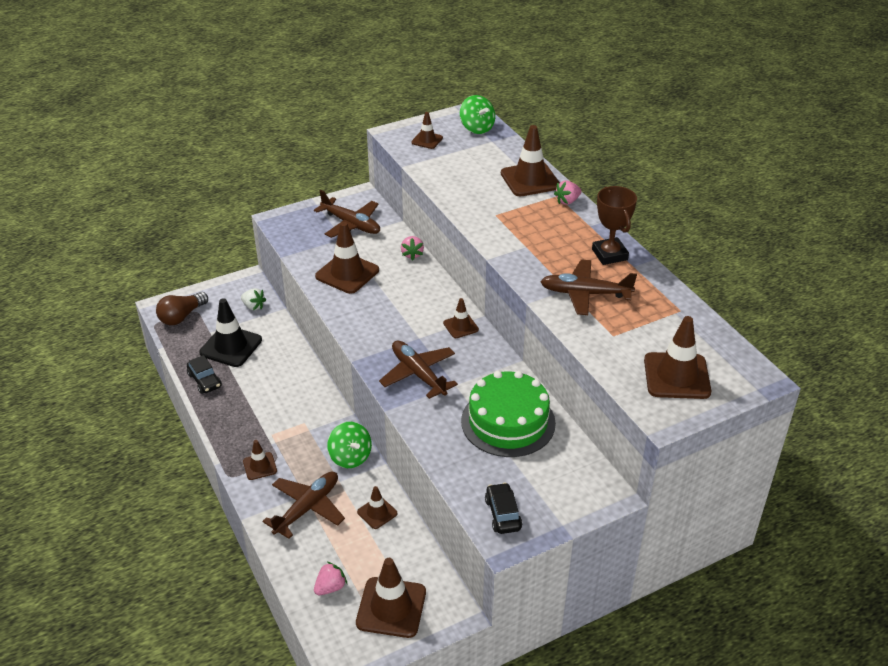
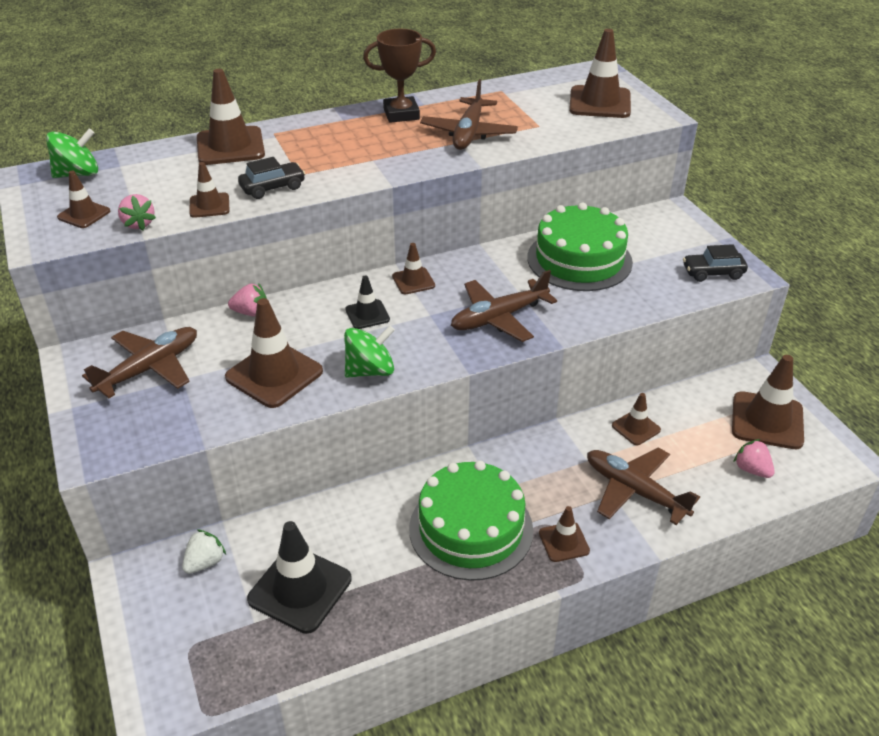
camera: 85 degrees left, 0 degrees up
brown light bulb [156,292,208,325] -> none
black car [187,355,222,394] -> black car moved to [238,157,305,199]
green spinning top [327,422,372,468] -> green spinning top moved to [344,325,395,378]
pink strawberry [554,181,581,205] -> pink strawberry moved to [118,194,156,231]
none -> brown traffic cone [189,162,230,218]
none -> black traffic cone [345,275,390,329]
none -> green cake [409,461,533,581]

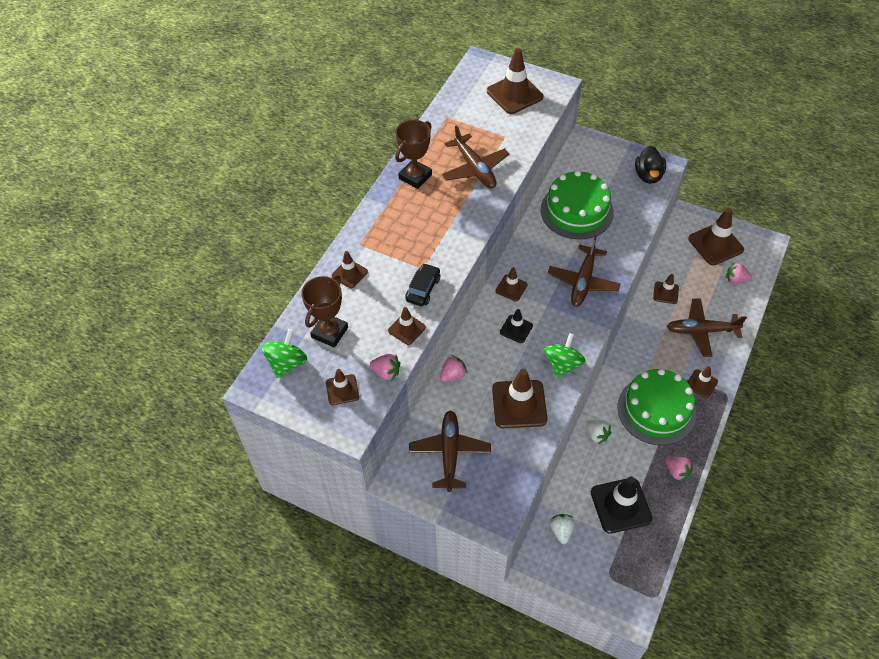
camera: 40 degrees left, 15 degrees up
brown traffic cone [197,69,265,165] -> brown traffic cone [332,251,368,288], size x0.55
black car [683,244,748,282] -> black duck [635,146,666,184]
none -> brown trophy [301,275,348,348]
none -> white strawberry [585,420,611,444]
none -> pink strawberry [665,456,693,482]

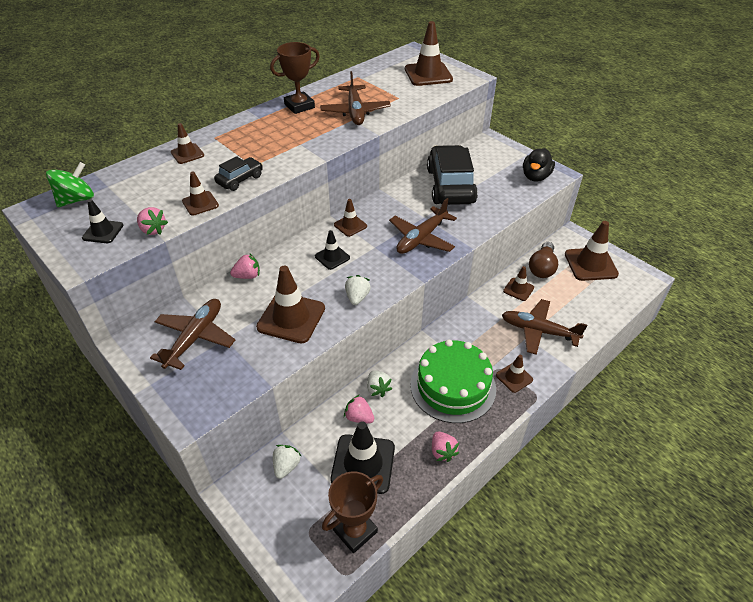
camera: 20 degrees right, 10 degrees down
brown trophy [301,275,348,348] -> brown trophy moved to [322,471,383,553]
brown traffic cone [326,369,359,405] -> black traffic cone [82,199,124,243]
green cake [541,170,614,240] -> black car [427,145,478,205]
green spinning top [544,333,586,378] -> white strawberry [345,275,371,305]
pink strawberry [726,262,752,284] -> pink strawberry moved to [344,394,374,423]
none -> brown light bulb [529,242,558,278]

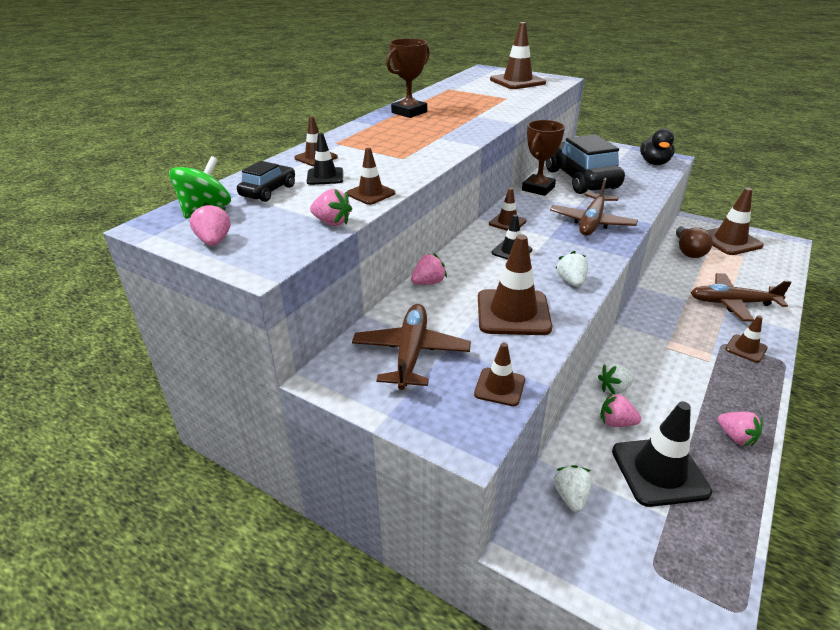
camera: 15 degrees left, 10 degrees down
black traffic cone [82,199,124,243] -> black traffic cone moved to [307,133,343,185]
black car [214,156,263,191] -> black car moved to [237,161,295,202]
brown plane [320,71,391,125] -> none
brown trophy [322,471,383,553] -> brown trophy moved to [522,120,565,196]
white strawberry [367,370,392,397] -> white strawberry turned 105 degrees clockwise [598,363,635,394]
green cake [410,339,496,423] -> none
brown traffic cone [503,266,534,301] -> brown traffic cone moved to [474,343,525,406]
none -> pink strawberry [189,202,230,246]

